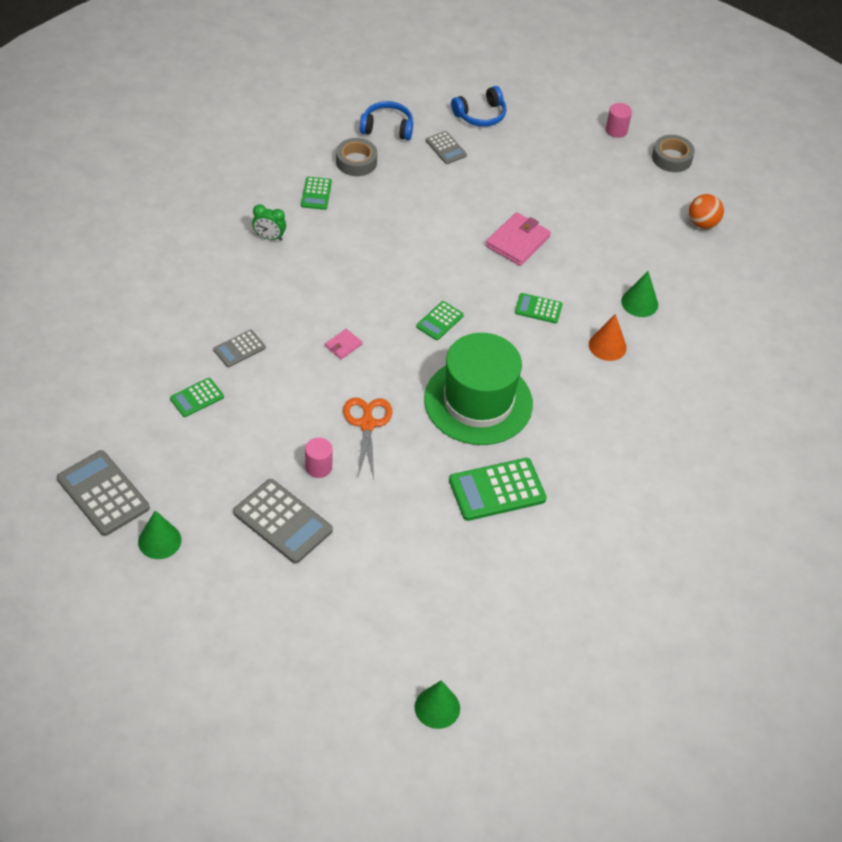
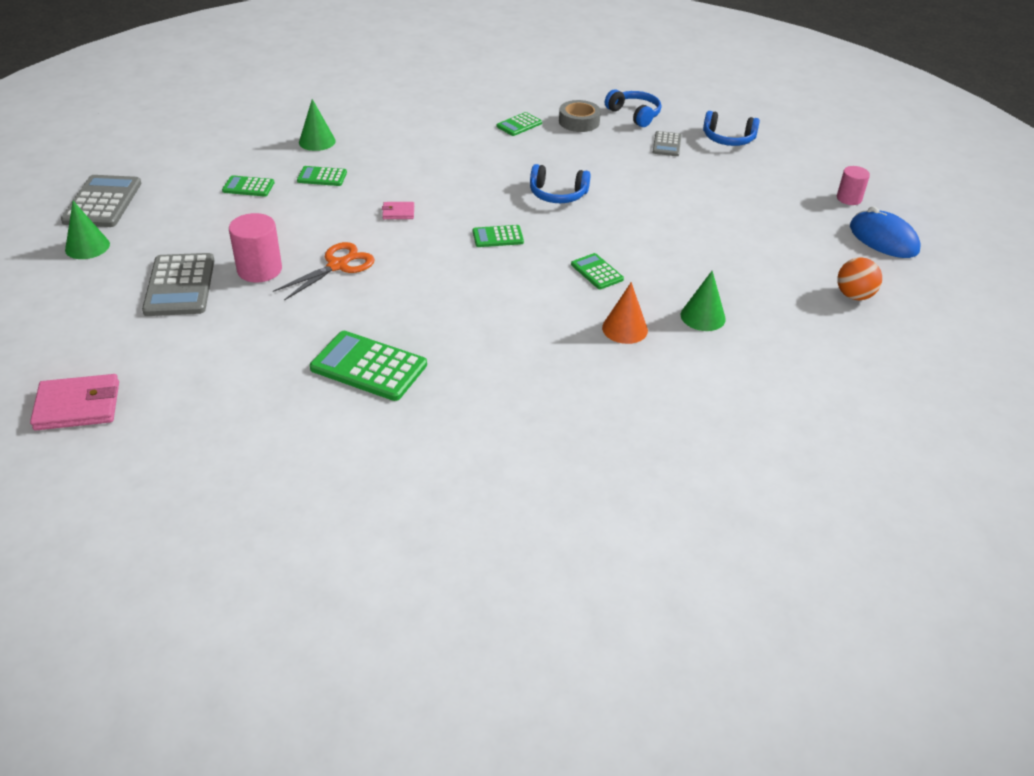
camera: 45 degrees right, 10 degrees down
grey calculator [213,330,266,367] -> green calculator [297,166,347,186]
green clock [252,204,286,241] -> none
pink cylinder [305,438,333,478] -> pink cylinder [229,213,282,283], size x1.55
green cone [415,680,460,729] -> green cone moved to [299,99,336,151]
green hat [424,333,533,445] -> none
pink wallet [486,212,551,266] -> pink wallet moved to [30,374,119,430]
grey tape [652,135,695,172] -> blue mouse [850,206,921,258]
none -> blue headphones [530,164,590,203]

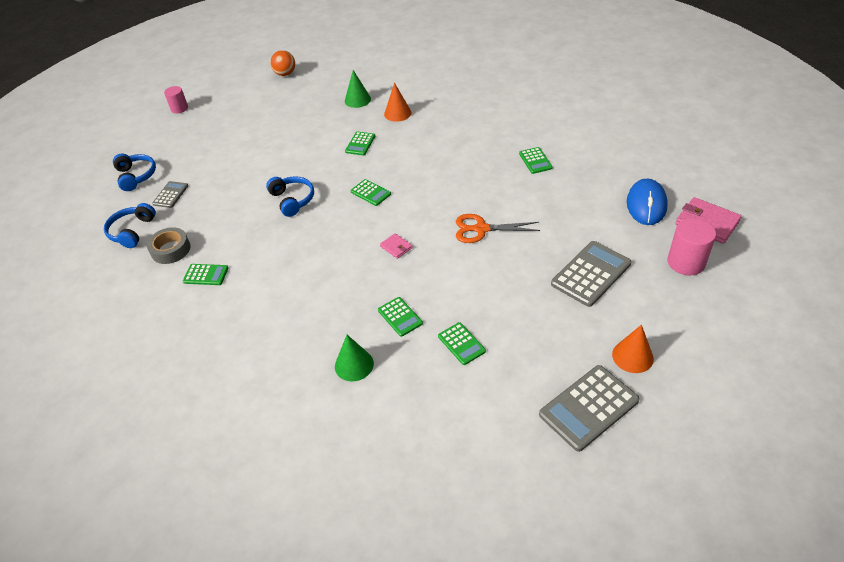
camera: 125 degrees left, 5 degrees up
green cone [65,201,110,259] -> orange cone [612,325,654,373]
pink cylinder [229,213,282,283] -> pink cylinder moved to [668,218,716,275]
green calculator [310,331,427,401] -> green calculator [519,147,552,174], size x0.56
grey calculator [652,131,682,156] -> grey calculator turned 45 degrees counterclockwise [152,181,188,208]
blue mouse [850,206,921,258] -> blue mouse moved to [627,179,668,225]

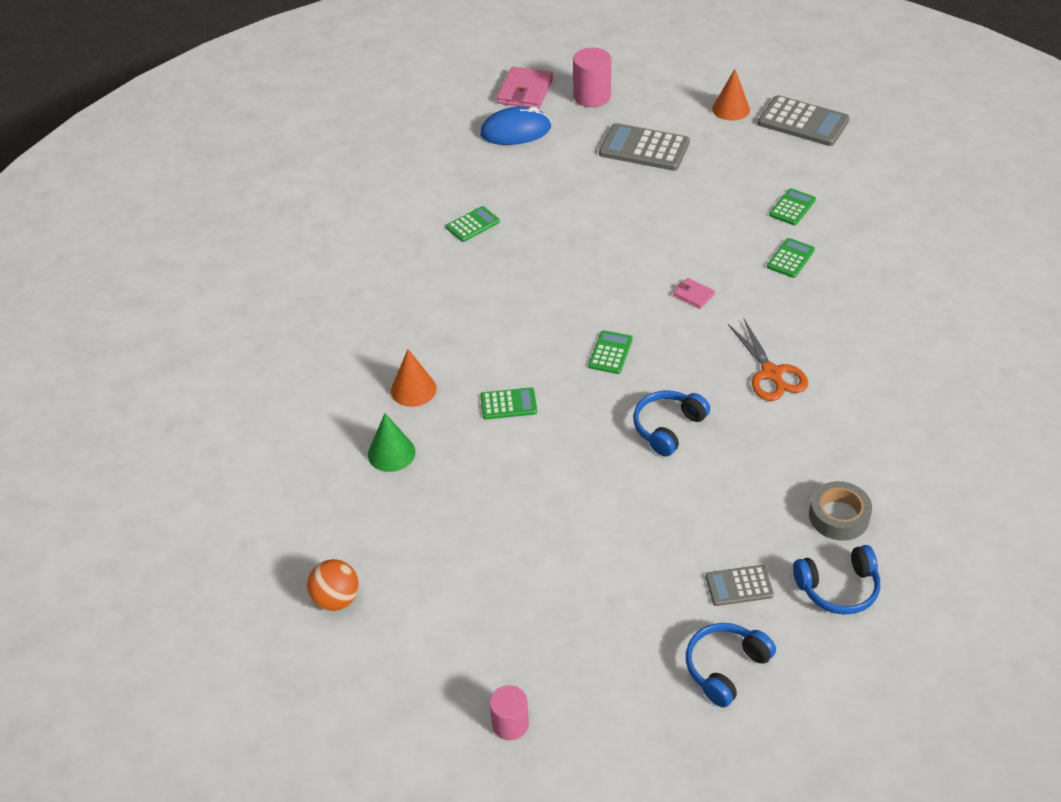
camera: 115 degrees left, 0 degrees up
green calculator [183,264,228,285] -> none
green cone [335,335,374,381] -> none
pink wallet [380,233,413,259] -> pink wallet turned 75 degrees counterclockwise [673,278,715,309]
orange scissors [456,214,540,243] -> orange scissors moved to [728,319,808,401]

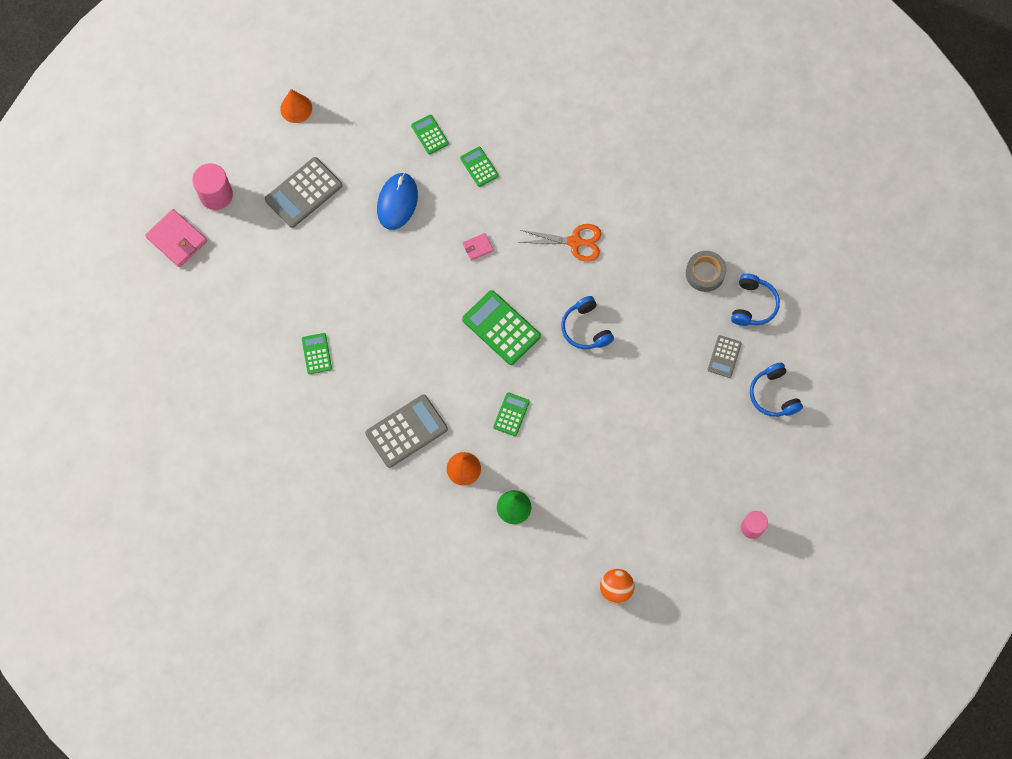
camera: 65 degrees left, 25 degrees up
blue mouse [480,107,551,145] -> blue mouse moved to [377,173,418,230]
green calculator [588,330,633,374] -> green calculator [462,290,541,365], size x1.80
grey calculator [758,95,850,146] -> grey calculator moved to [365,394,448,468]

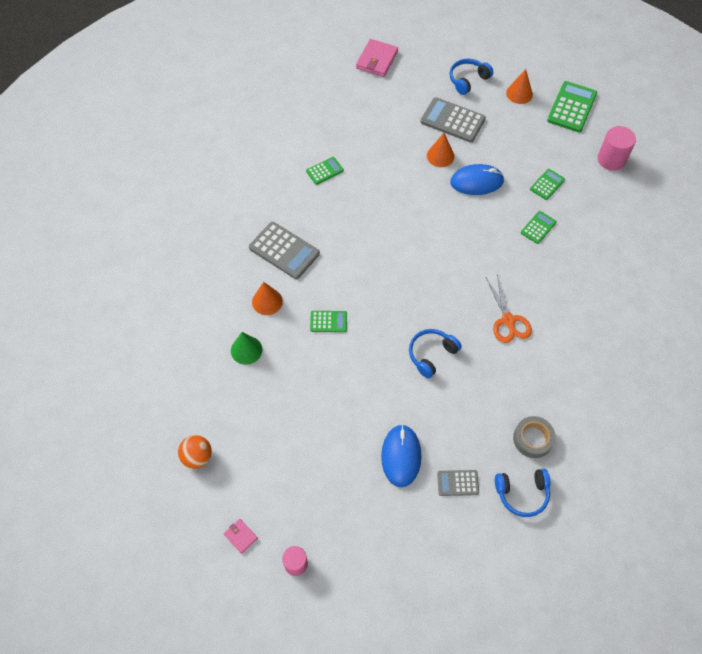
camera: 70 degrees right, 10 degrees down
pink cylinder [192,163,233,210] -> pink cylinder moved to [598,126,636,171]
green calculator [462,290,541,365] -> green calculator moved to [547,81,597,132]
pink wallet [463,233,494,261] -> pink wallet moved to [224,519,258,554]
blue headphones [750,363,803,417] -> blue headphones moved to [449,59,493,95]
none -> blue mouse [381,424,422,487]
none -> orange cone [427,133,454,167]

